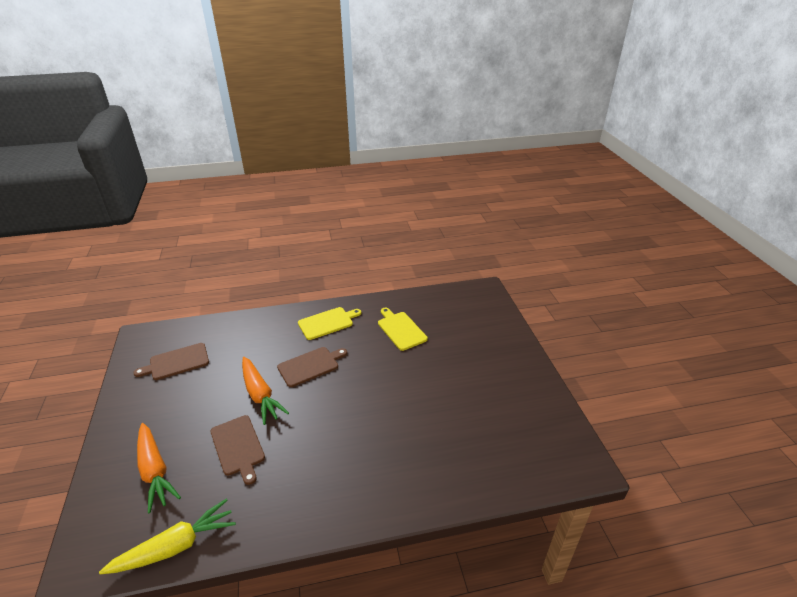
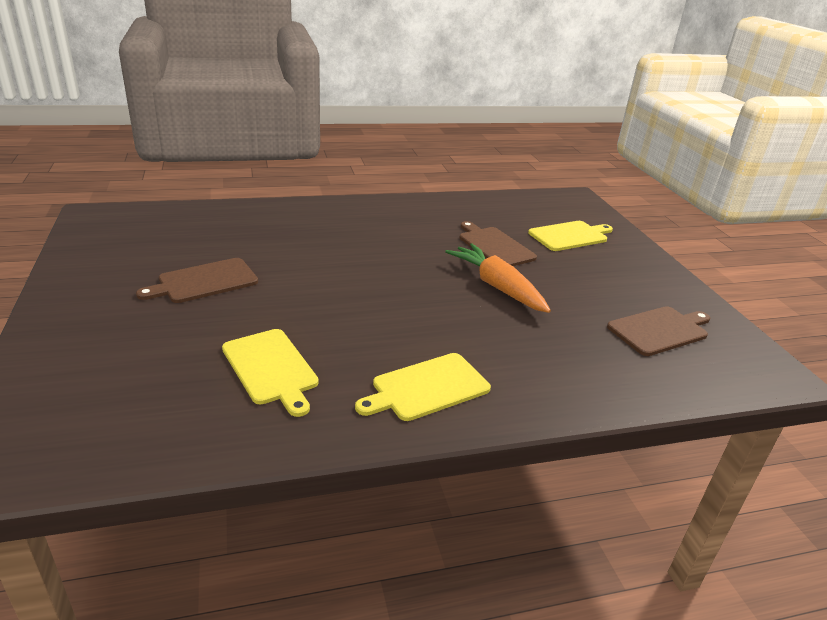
camera: 175 degrees right, 5 degrees down
yellow carrot [99,498,236,574] -> none
orange carrot [137,423,181,513] -> yellow cutting board [528,221,613,251]
brown cutting board [277,347,347,387] -> brown cutting board moved to [136,258,258,303]

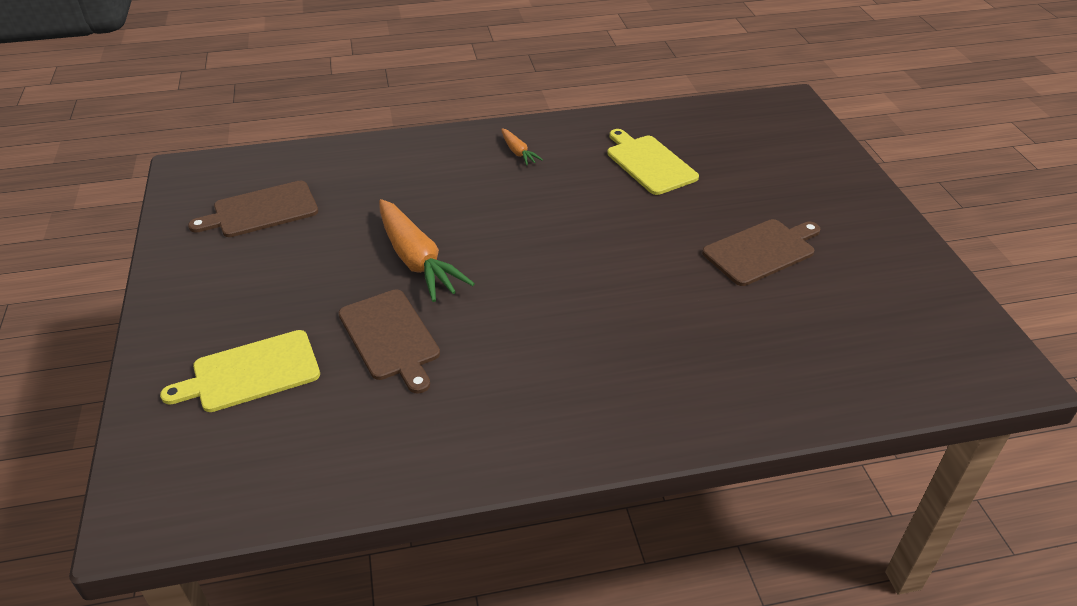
camera: 175 degrees left, 10 degrees up
yellow cutting board [355,353,491,421] -> orange carrot [501,128,543,165]

